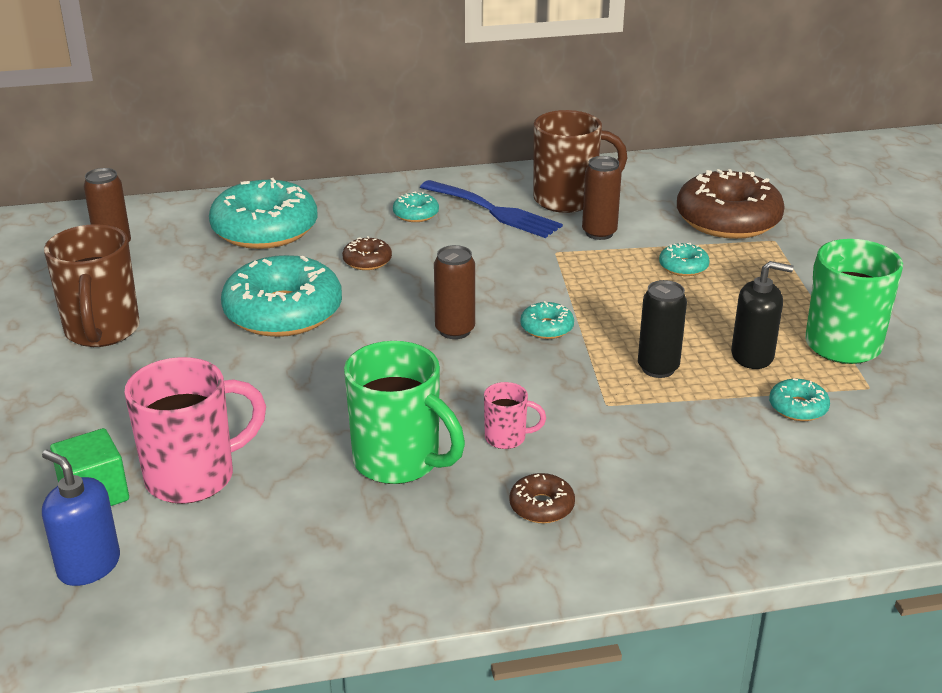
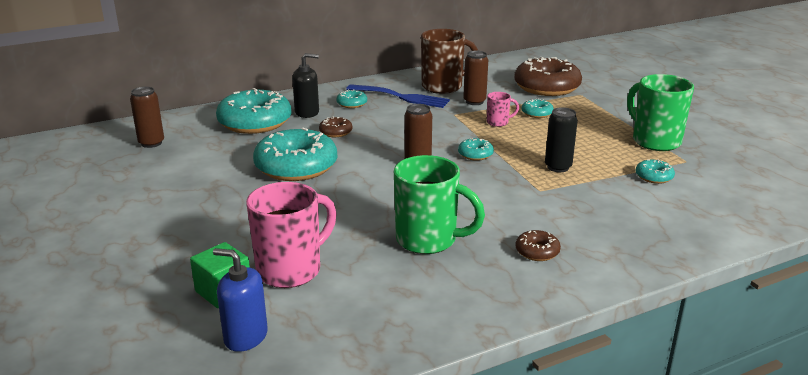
camera: 15 degrees left, 5 degrees down
brown mug [44,224,140,347] -> none
pink mug [484,382,546,449] -> pink mug moved to [487,92,519,127]
black soap dispenser [731,261,794,369] -> black soap dispenser moved to [292,53,319,118]

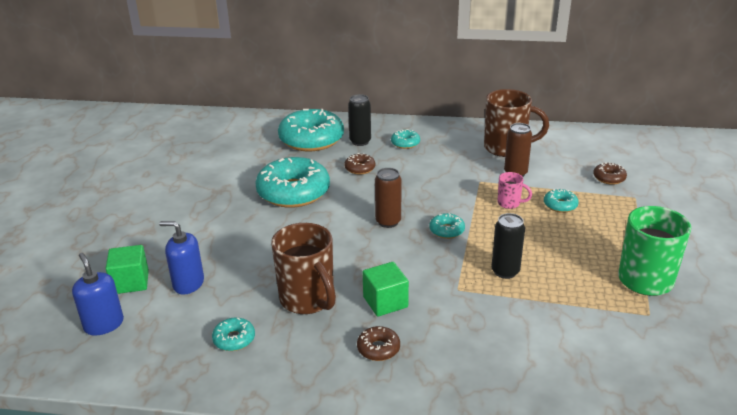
camera: 35 degrees right, 5 degrees up
brown can [130,86,164,148] -> none
pink mug [246,182,337,288] -> blue soap dispenser [159,221,204,295]
black soap dispenser [292,53,319,118] -> black can [348,94,371,146]
blue fork [346,84,450,108] -> none
green mug [394,155,485,254] -> brown mug [271,223,336,314]
brown donut [514,57,582,96] -> brown donut [593,162,627,185], size x0.44
turquoise donut [635,159,675,184] -> turquoise donut moved to [212,317,255,351]
none -> green cube [363,262,409,317]

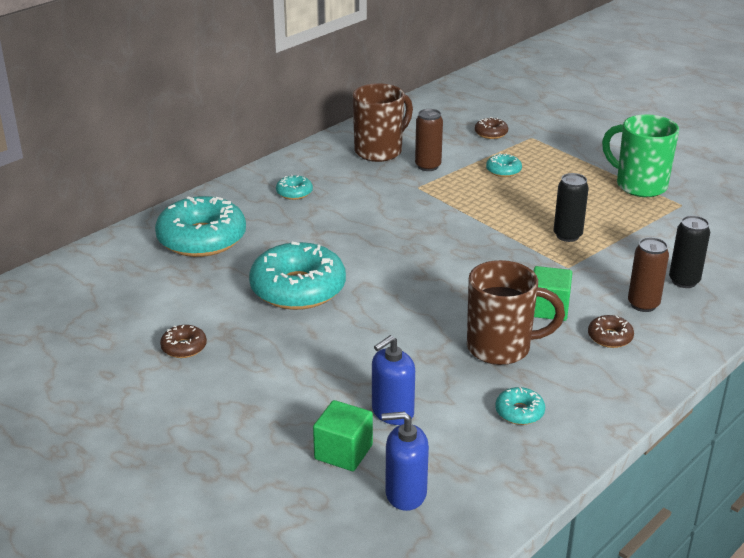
camera: 55 degrees left, 0 degrees up
brown donut [345,153,375,175] -> brown donut moved to [160,325,207,358]
black can [348,94,371,146] -> black can moved to [669,215,710,288]
brown can [375,168,402,228] -> brown can moved to [628,237,669,312]
turquoise donut [429,213,465,239] -> none
pink mug [498,172,532,209] -> none

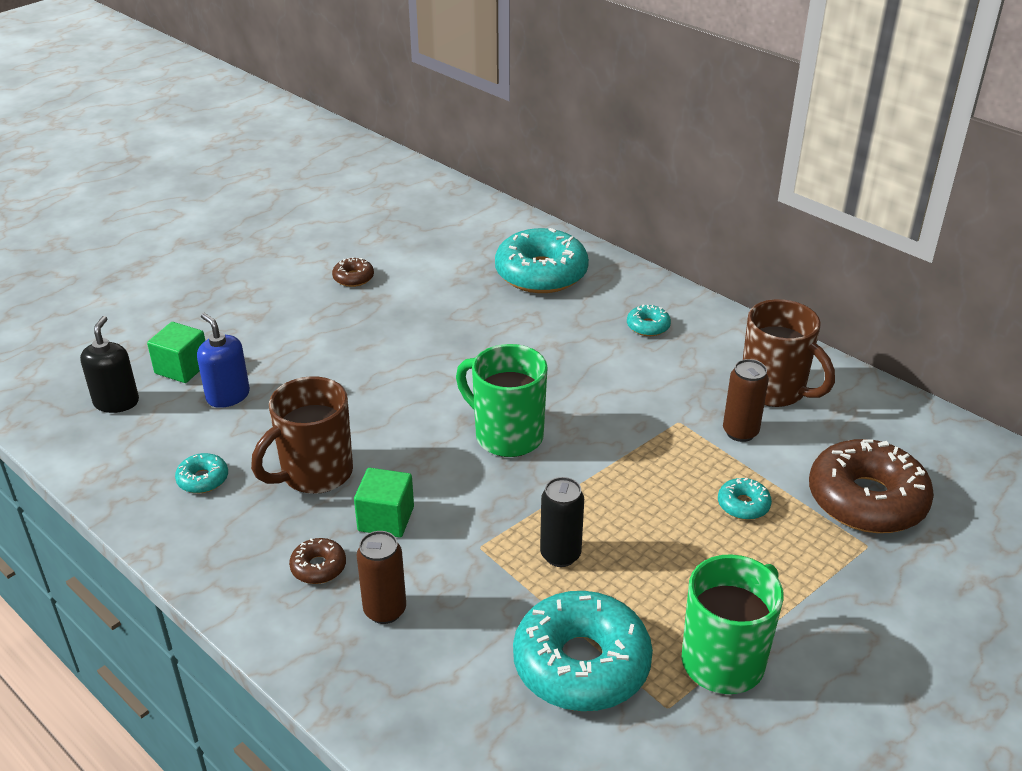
camera: 90 degrees right, 5 degrees up
turquoise donut [249,242,346,310] -> turquoise donut moved to [513,591,653,711]
blue soap dispenser [382,411,429,511] -> black soap dispenser [80,316,139,413]
brown mug [467,260,565,365] -> brown mug turned 45 degrees clockwise [251,376,353,494]
brown donut [475,117,508,139] -> brown donut [809,439,934,533], size x2.26
black can [669,215,710,288] -> none
none -> green mug [456,344,548,457]

